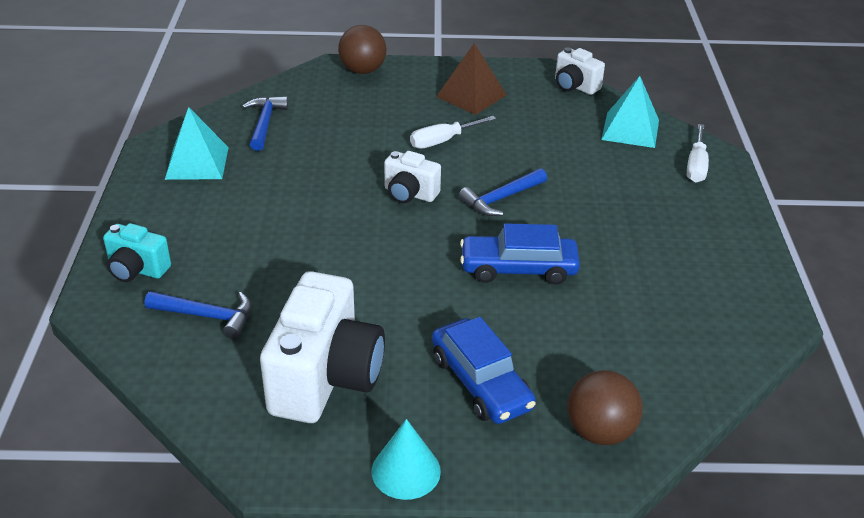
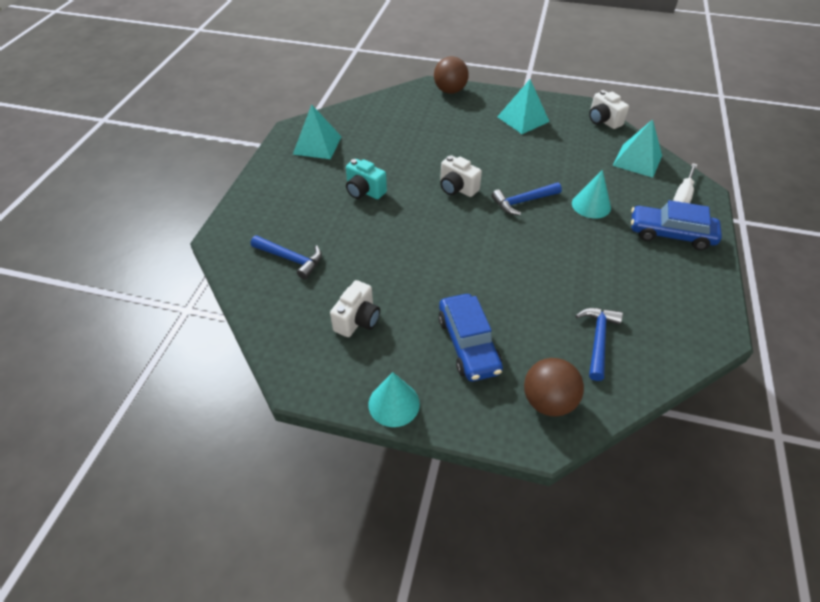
camera: 15 degrees right, 10 degrees up
turquoise camera [103,223,171,282] -> turquoise camera moved to [346,159,387,199]
blue hammer [242,96,289,151] -> blue hammer moved to [575,308,623,381]
white camera [260,271,385,423] -> white camera [330,280,380,337], size x0.52
white screwdriver [410,116,496,149] -> none
brown pyramid [436,43,506,115] -> turquoise pyramid [497,79,550,134]
blue car [460,223,580,285] -> blue car moved to [631,200,722,250]
none -> turquoise cone [572,170,611,219]

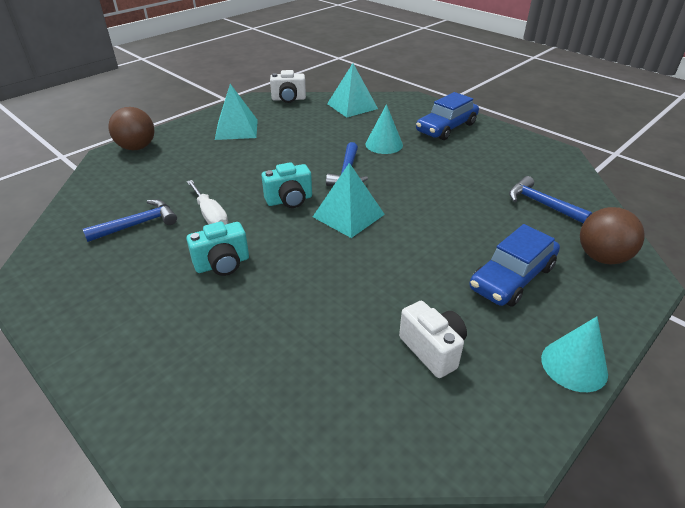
camera: 60 degrees left, 10 degrees down
blue hammer [251,235,322,279] -> blue hammer moved to [83,199,177,242]
turquoise pyramid [293,104,342,159] -> turquoise pyramid moved to [313,163,385,238]
blue car [438,294,503,381] -> blue car turned 120 degrees clockwise [469,224,560,307]
white camera [440,155,482,197] -> turquoise camera [262,162,312,208]
white screwdriver [673,163,697,203] -> white screwdriver moved to [187,180,228,225]

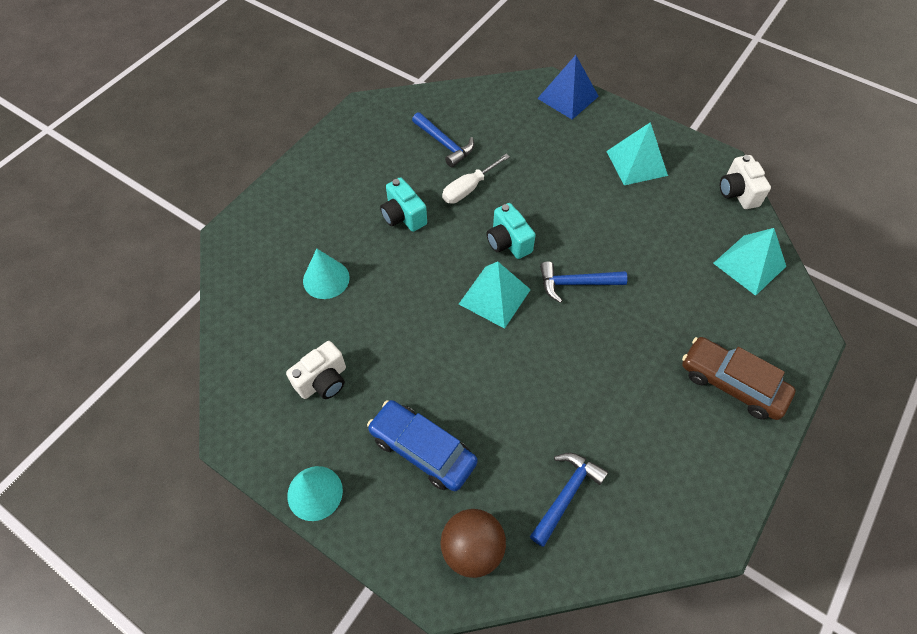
camera: 80 degrees right, 20 degrees up
brown ball [108,107,154,150] -> blue pyramid [537,55,599,120]
turquoise cone [365,104,403,154] -> turquoise cone moved to [303,249,350,299]
blue car [416,92,479,140] -> brown car [682,337,796,420]

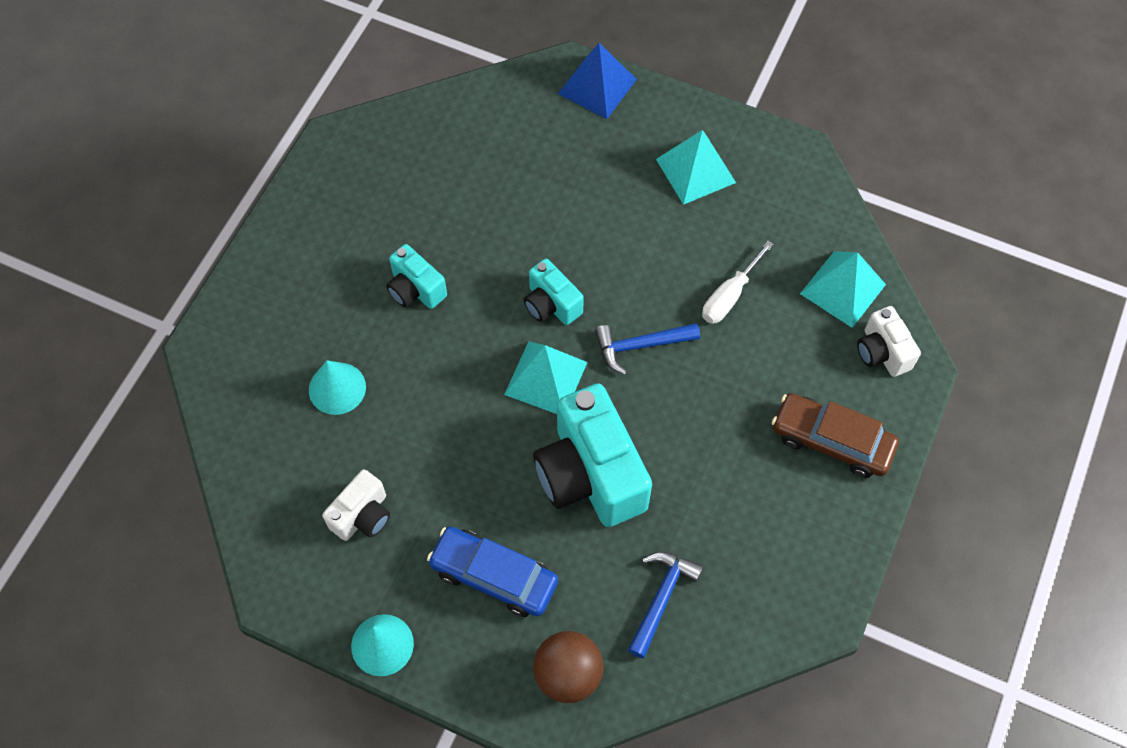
camera: 10 degrees left, 5 degrees up
blue hammer [412,112,474,167] -> none
white screwdriver [442,154,510,204] -> white screwdriver moved to [702,241,774,324]
white camera [720,155,771,209] -> white camera moved to [857,306,921,377]
none -> turquoise camera [533,383,652,527]

